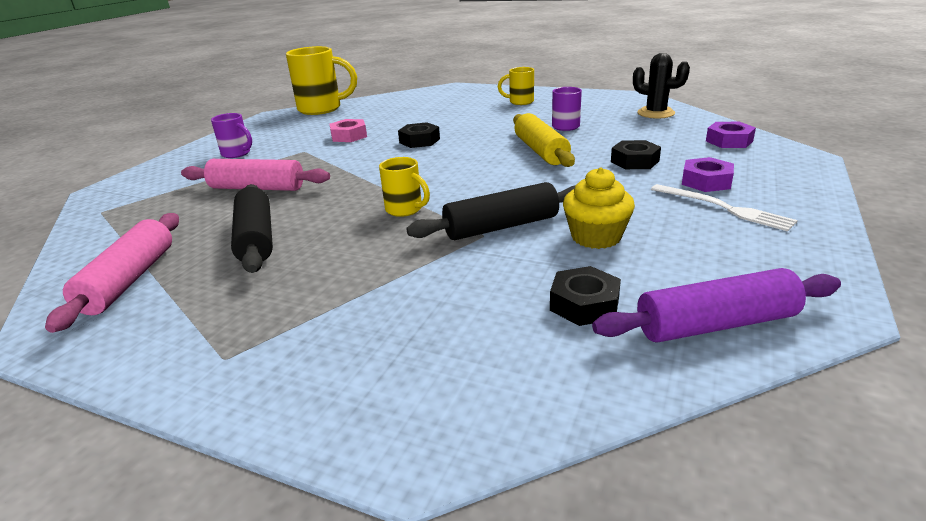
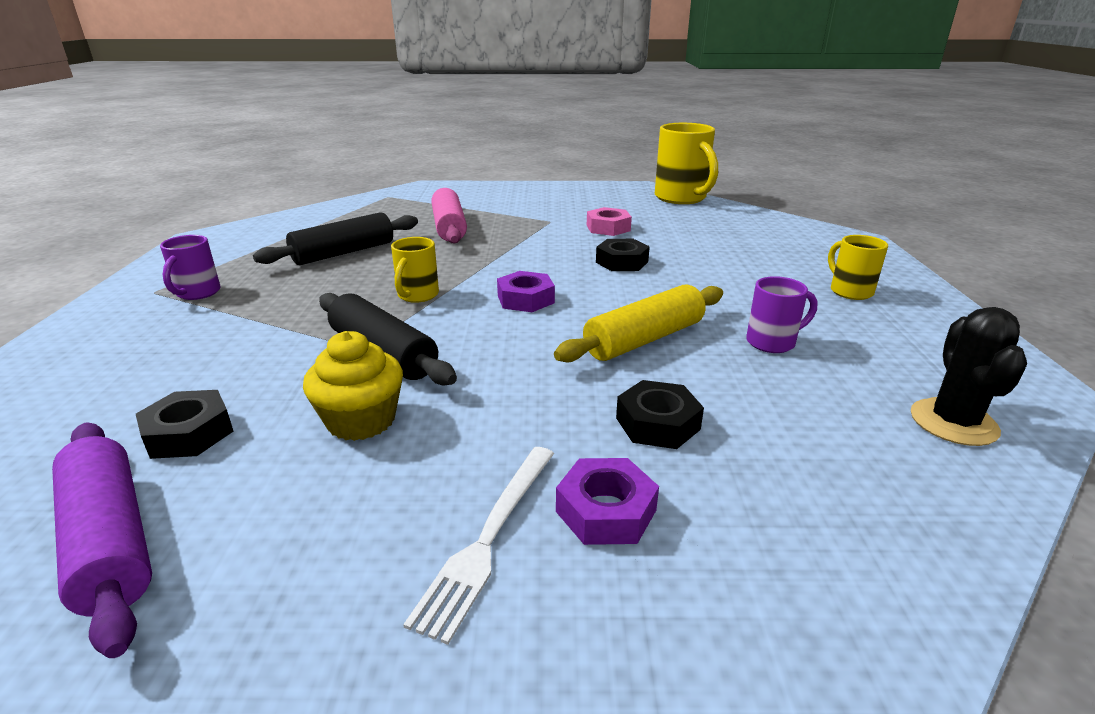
camera: 65 degrees right, 0 degrees up
pink rolling pin [45,213,179,333] -> none
purple mug [211,113,252,158] -> purple mug moved to [160,235,221,300]
purple nut [706,122,756,148] -> purple nut moved to [497,271,555,312]

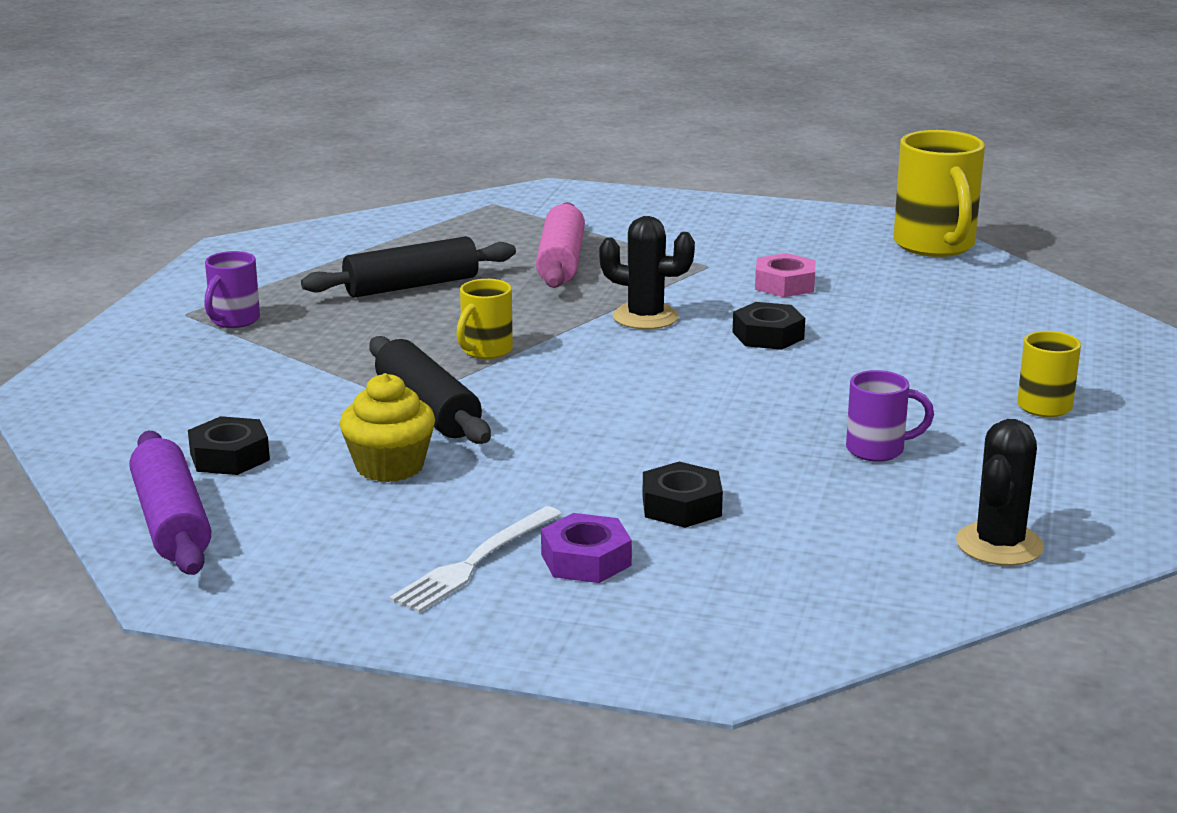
camera: 15 degrees right, 5 degrees down
purple nut [497,271,555,312] -> none
yellow rolling pin [554,284,723,363] -> none
none -> black cactus [599,216,695,329]

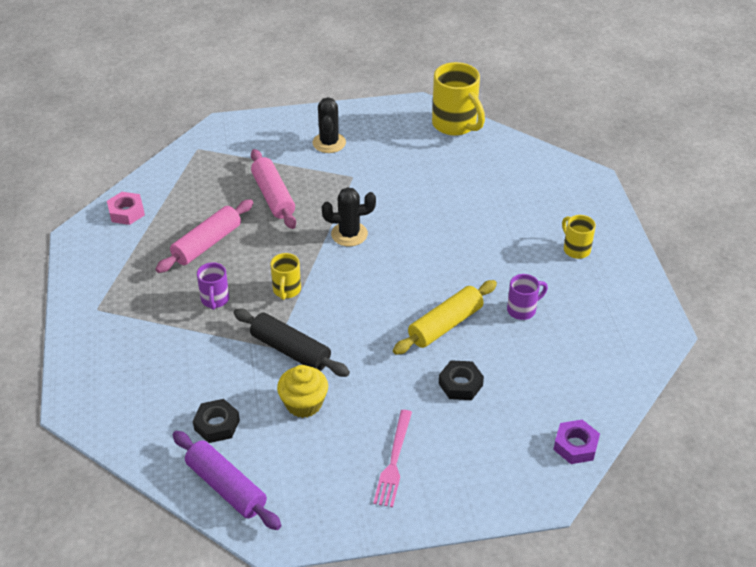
camera: 25 degrees left, 20 degrees up
purple mug [204,251,260,328] -> purple mug moved to [197,262,229,310]
black rolling pin [301,236,516,298] -> pink rolling pin [156,199,253,273]
white fork [389,506,562,613] -> pink fork [373,410,412,507]
purple nut [541,513,632,583] -> purple nut moved to [553,420,600,464]
black nut [732,302,805,350] -> none
pink nut [755,253,816,297] -> pink nut moved to [107,192,145,225]
black cactus [956,419,1044,566] -> black cactus moved to [313,97,346,153]
none -> yellow rolling pin [393,280,497,355]

